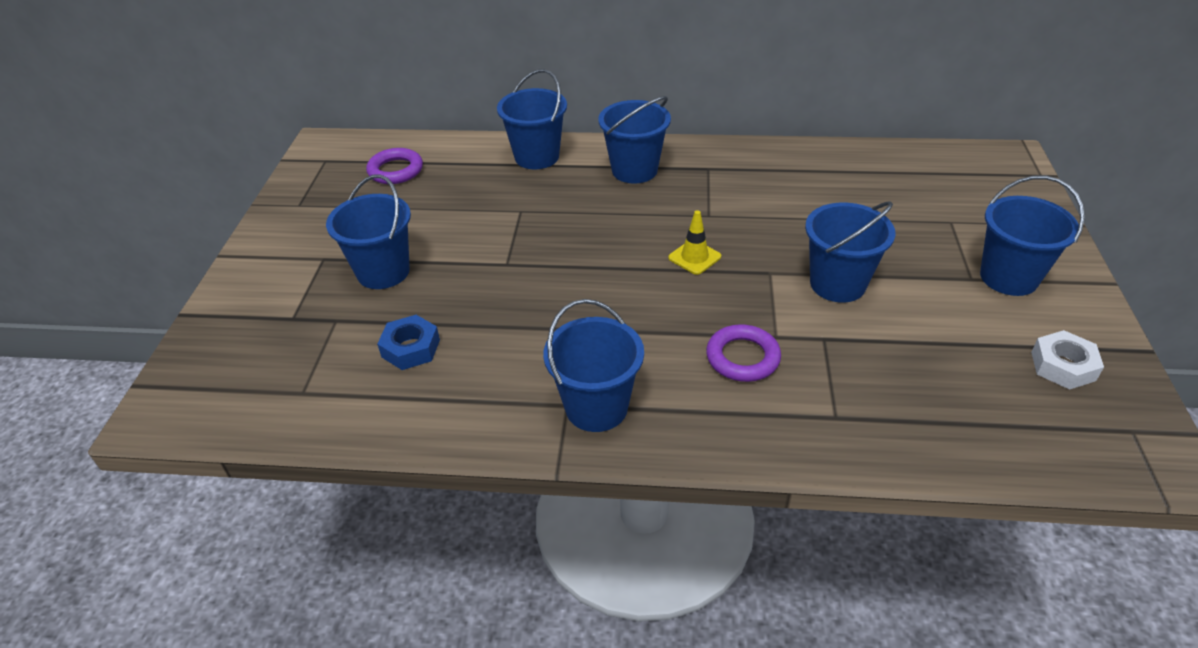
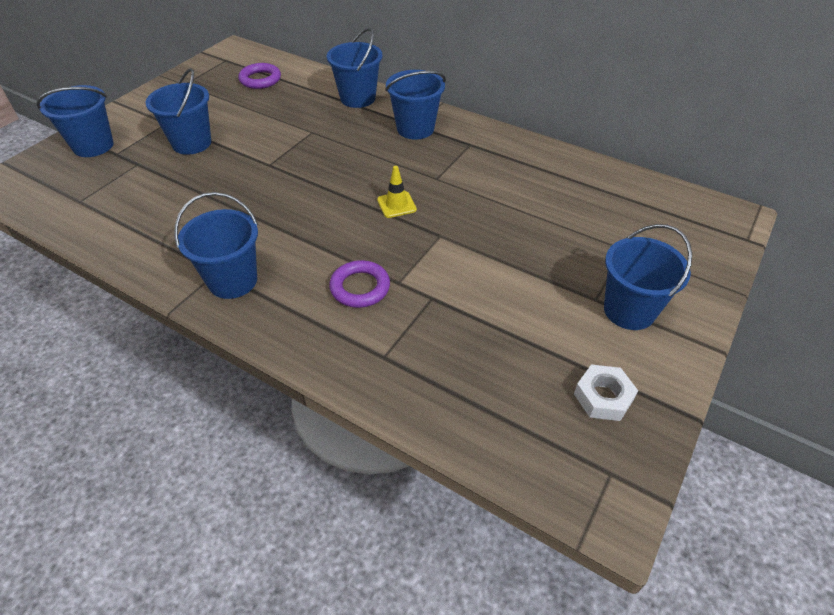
camera: 25 degrees right, 5 degrees up
blue nut [377,315,440,370] -> none
blue bucket [805,201,895,303] -> blue bucket moved to [36,85,114,157]

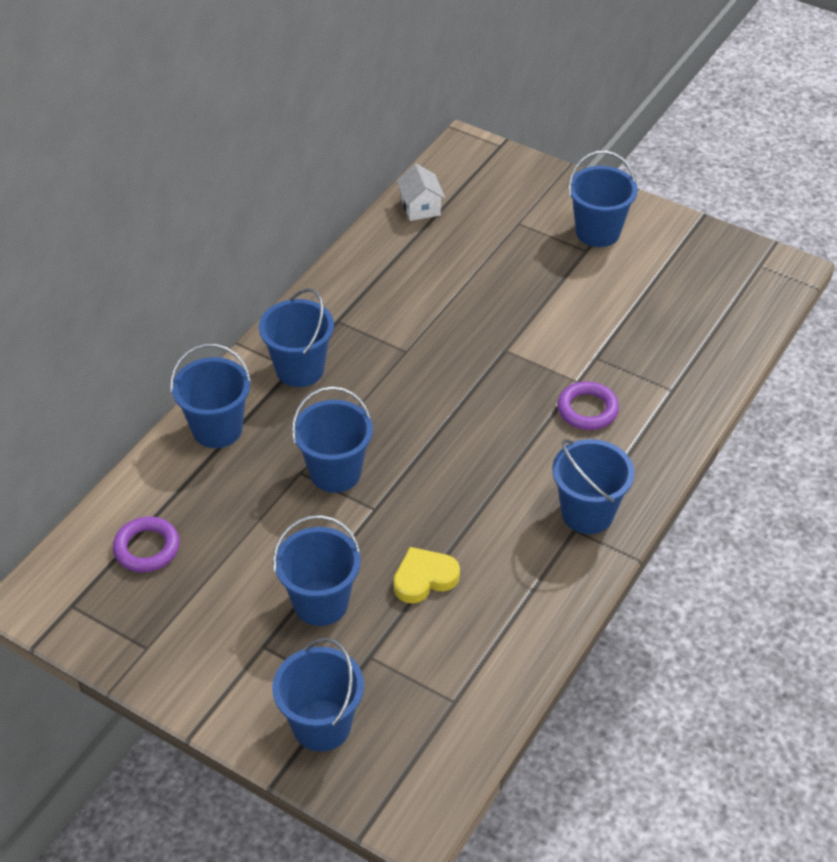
camera: 90 degrees left, 0 degrees up
yellow traffic cone [377,166,417,218] -> none
white nut [574,364,638,421] -> none
none -> blue bucket [292,386,373,493]
none -> yellow heart [394,547,460,604]
none -> white house [397,164,445,221]

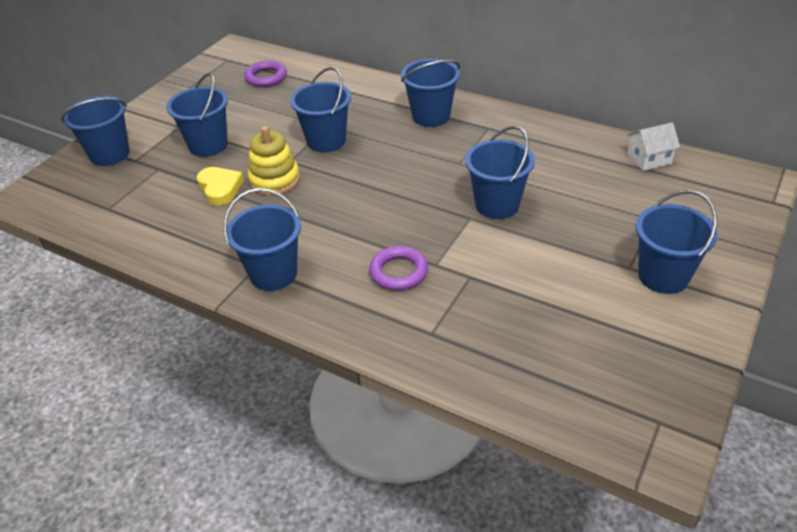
camera: 90 degrees right, 5 degrees down
blue bucket [170,344,251,448] -> blue bucket moved to [465,126,535,219]
none -> yellow stacking toy [248,126,300,195]

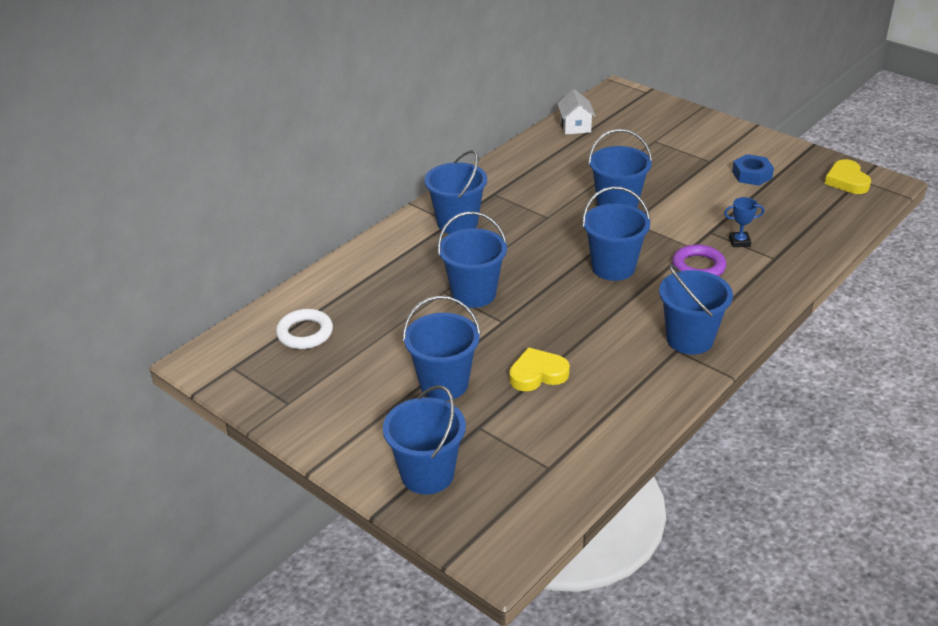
camera: 80 degrees left, 5 degrees down
purple ring [244,61,287,87] -> white ring [276,309,333,349]
yellow stacking toy [248,126,300,195] -> none
blue bucket [636,190,718,294] -> blue bucket moved to [582,186,650,281]
none -> blue trophy [724,197,765,247]
none -> blue nut [732,154,774,186]
none -> yellow heart [825,159,871,194]

